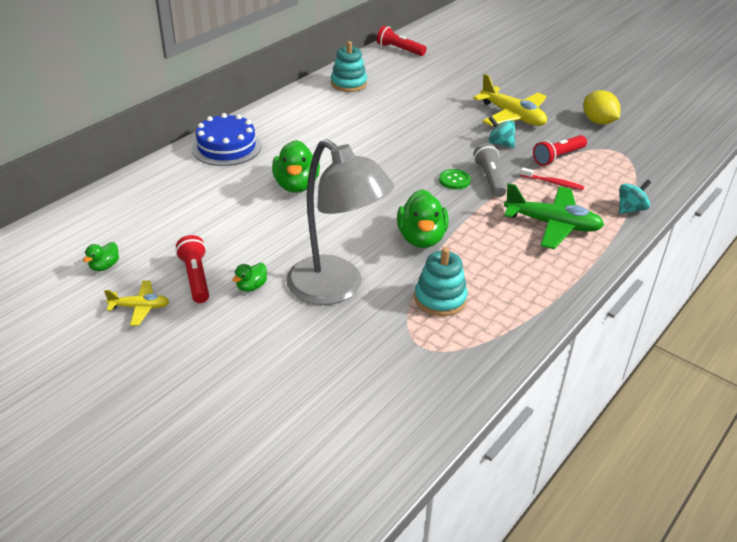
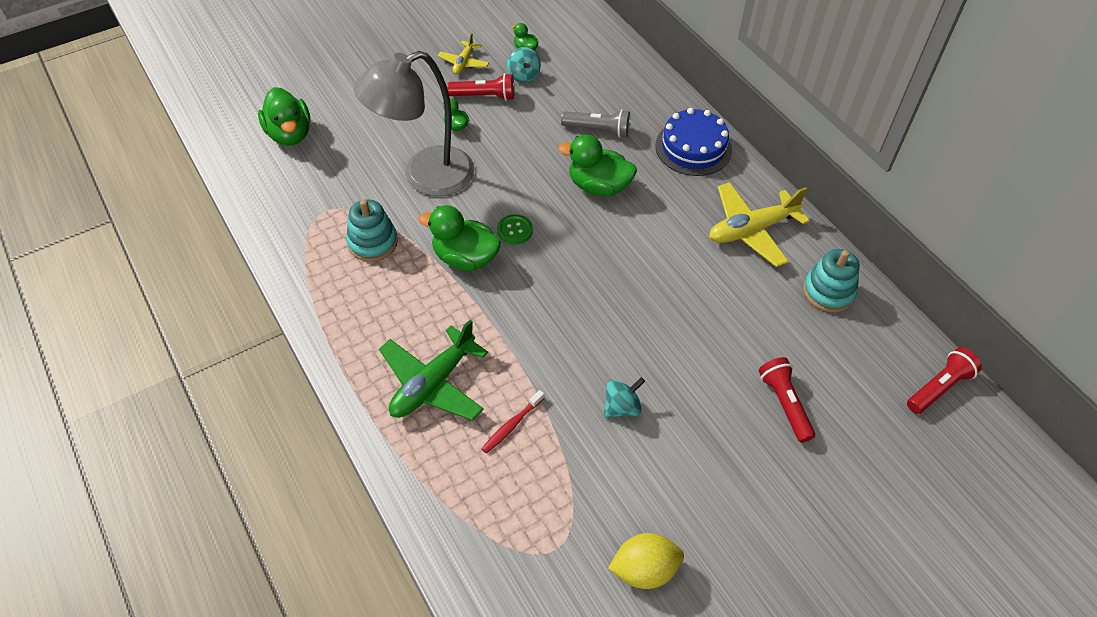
camera: 110 degrees right, 15 degrees up
green button [439,169,471,189] -> green button moved to [497,214,533,245]
yellow plane [473,74,547,126] -> yellow plane moved to [709,182,810,267]
grey flashlight [473,143,506,197] -> grey flashlight moved to [561,110,630,138]
red flashlight [533,135,587,166] -> red flashlight moved to [758,357,815,443]
turquoise spinning top [619,179,651,214] -> turquoise spinning top moved to [507,47,541,83]
none -> green duck [258,87,310,146]

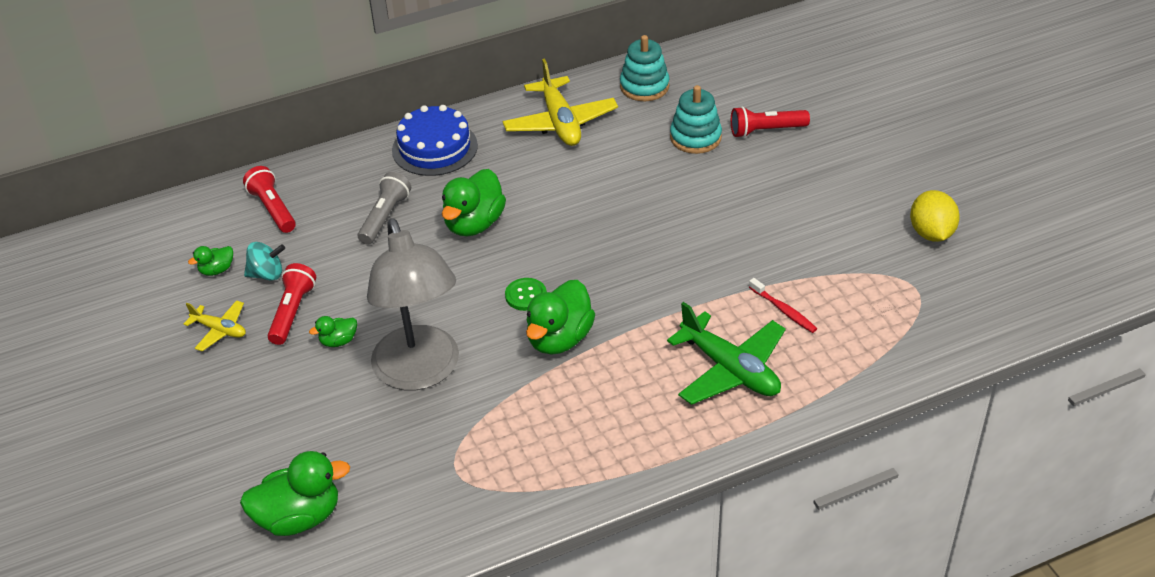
camera: 80 degrees left, 10 degrees down
turquoise stacking toy [346,199,398,262] -> turquoise stacking toy moved to [670,85,722,154]
turquoise spinning top [604,377,645,418] -> none
red flashlight [907,348,982,414] -> red flashlight moved to [243,166,296,233]

